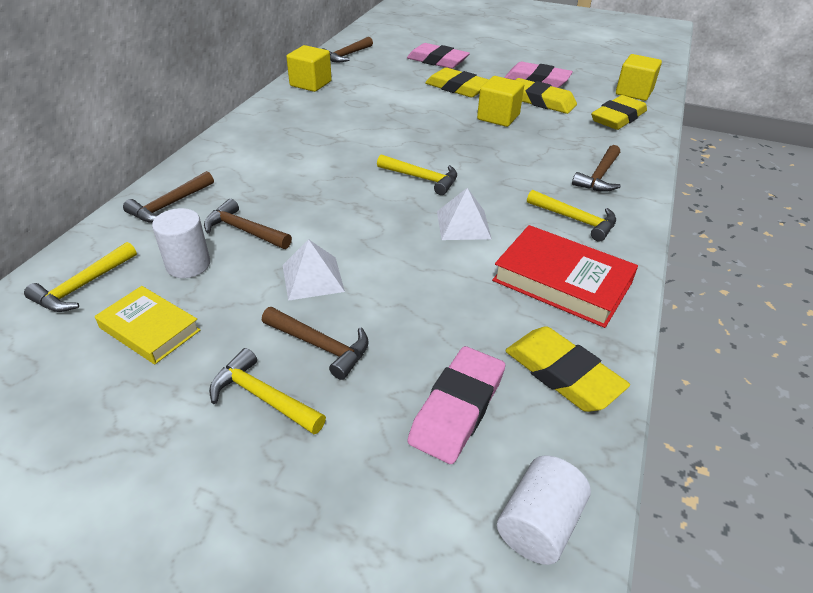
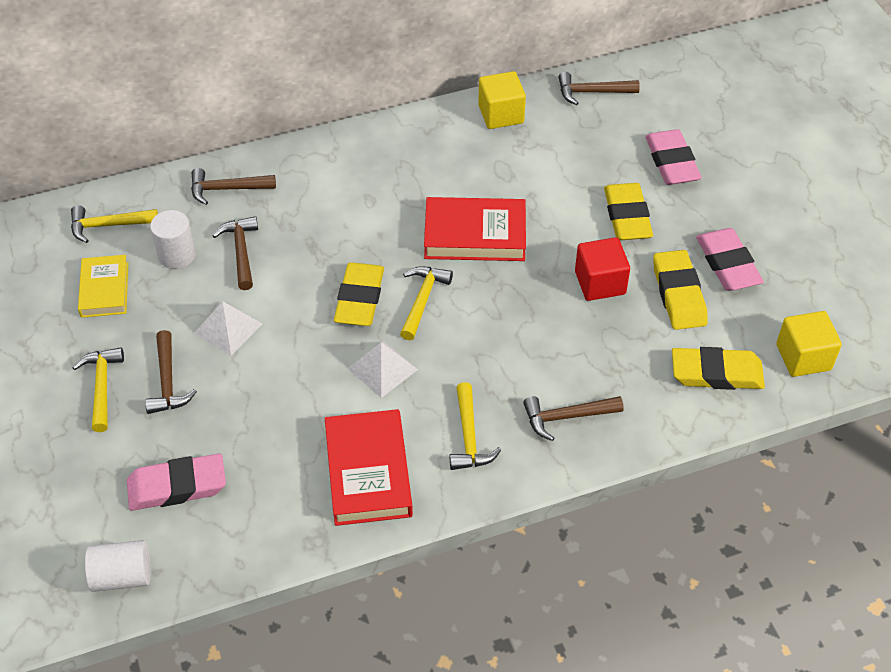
camera: 50 degrees right, 10 degrees up
yellow hammer [377,154,457,195] -> yellow hammer turned 150 degrees counterclockwise [400,266,453,340]
yellow cube [477,76,524,127] -> red cube [575,237,630,301]
yellow eraser [505,326,630,412] -> yellow eraser moved to [334,262,384,326]
none -> red book [424,197,526,261]

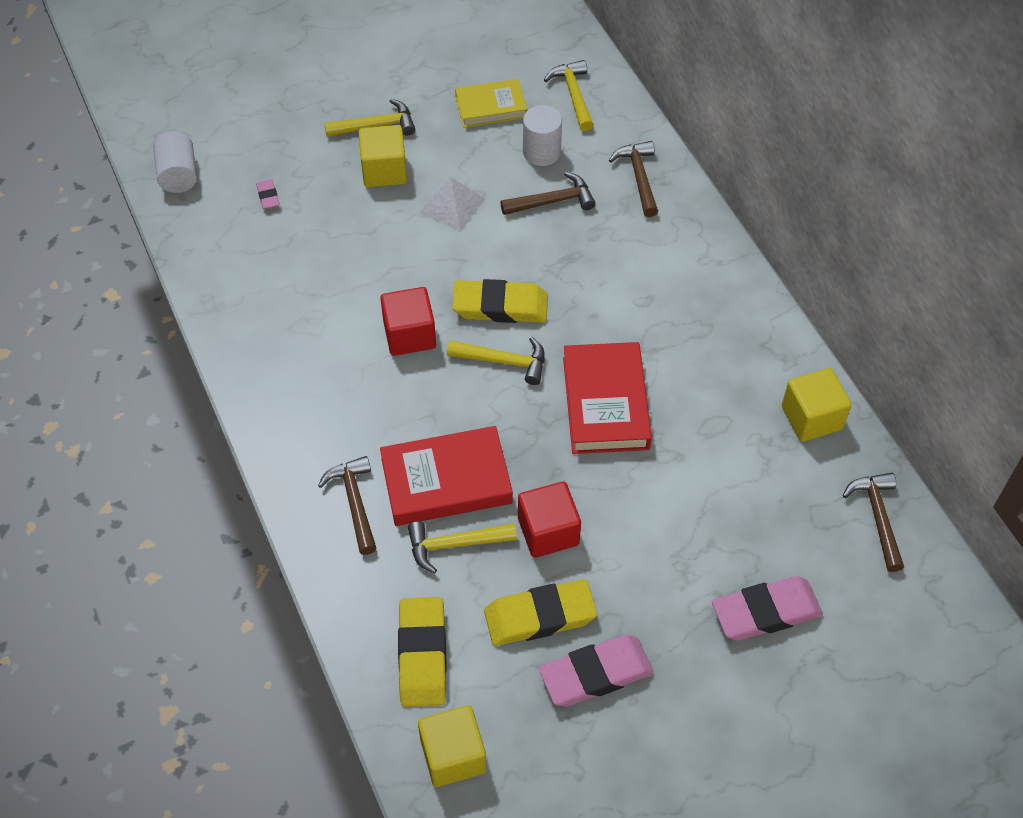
camera: 85 degrees right, 5 degrees up
pink eraser [127,453,226,511] -> pink eraser [256,179,280,209], size x0.46
brown hammer [145,330,197,414] -> yellow cube [359,125,407,187]
red book [325,409,413,526] -> red book moved to [380,426,513,526]
white pyramid [348,341,418,398] -> red cube [380,287,436,356]
yellow hammer [450,382,501,470] -> yellow hammer moved to [408,521,517,574]
yellow eraser [604,183,653,240] -> none

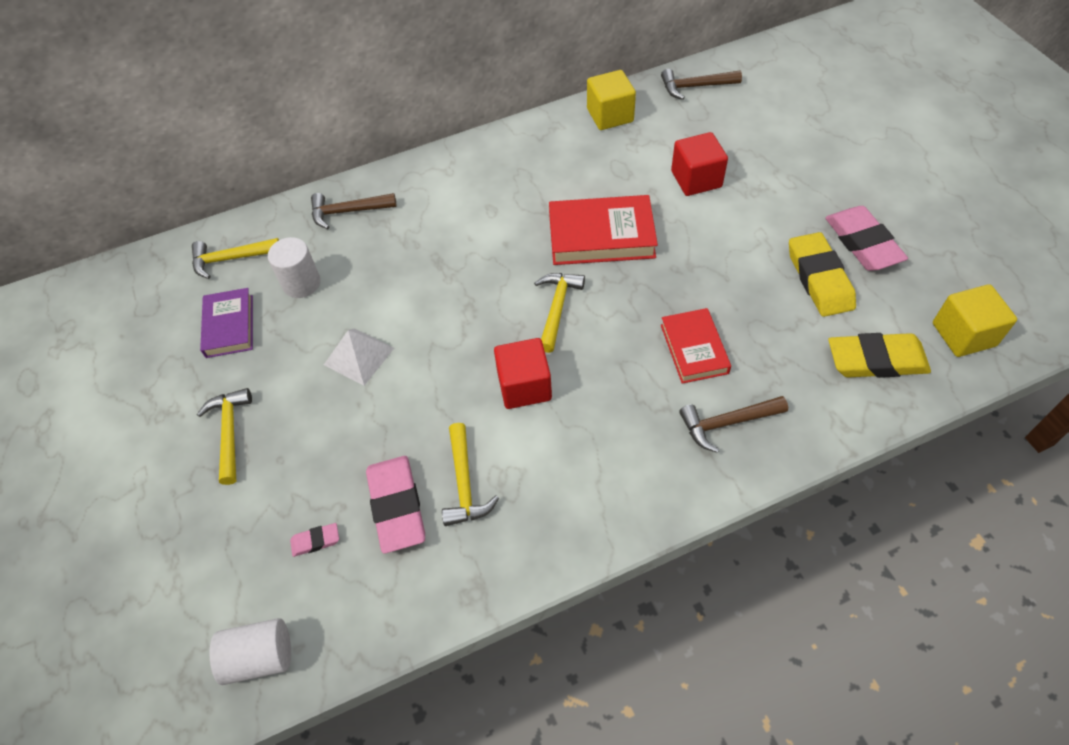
camera: 85 degrees left, 0 degrees up
yellow cube [359,125,407,187] -> none
red book [380,426,513,526] -> red book [661,308,731,384], size x0.65
yellow hammer [408,521,517,574] -> yellow hammer moved to [442,423,499,526]
yellow eraser [452,279,548,323] -> none
yellow book [455,79,527,128] -> purple book [200,288,253,358]
brown hammer [500,172,595,215] -> none
red cube [518,482,581,558] -> red cube moved to [671,132,728,196]
pink eraser [712,576,823,640] -> pink eraser moved to [366,456,425,554]

